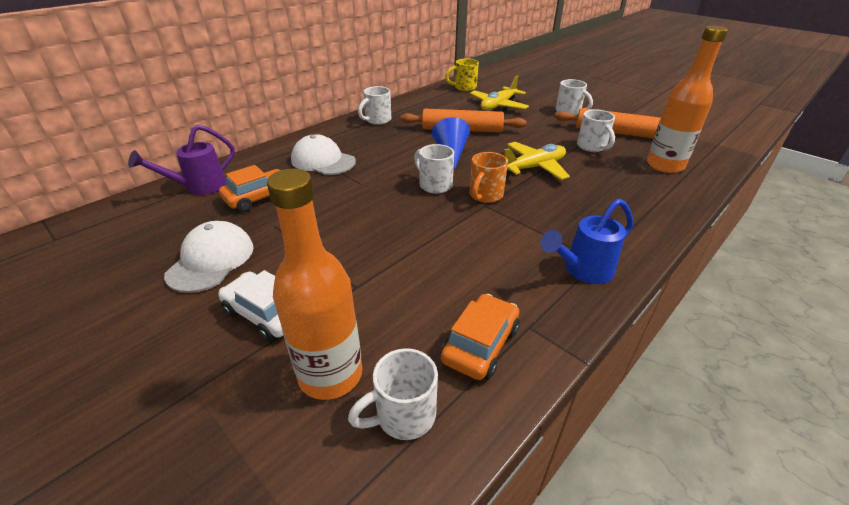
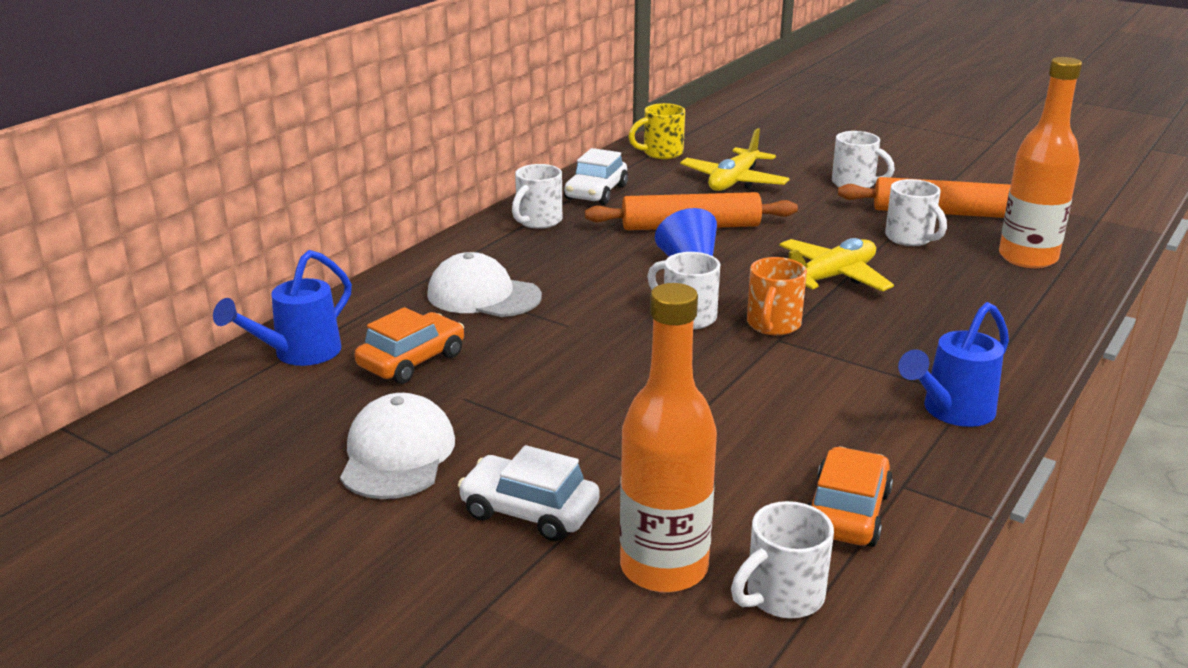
camera: 10 degrees left, 10 degrees down
purple watering can [128,125,235,195] -> blue watering can [213,250,352,366]
none -> white car [564,148,628,205]

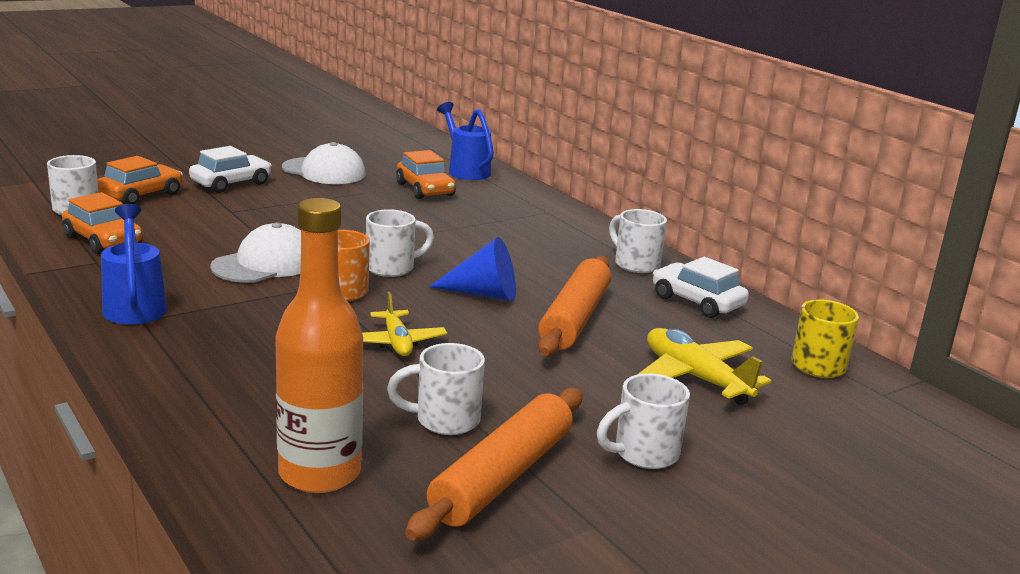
camera: 110 degrees right, 5 degrees down
white cap [427,252,542,317] -> white cap moved to [210,222,301,283]
orange bottle [620,283,717,593] -> orange car [97,156,183,205]
yellow plane [779,238,894,292] -> yellow plane [362,292,447,356], size x0.67

